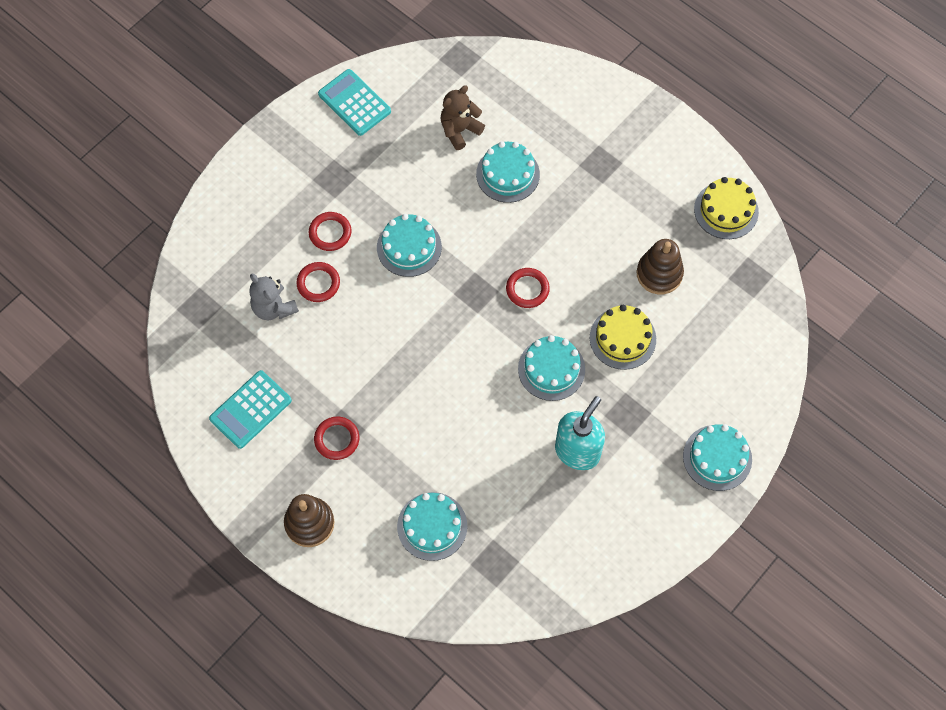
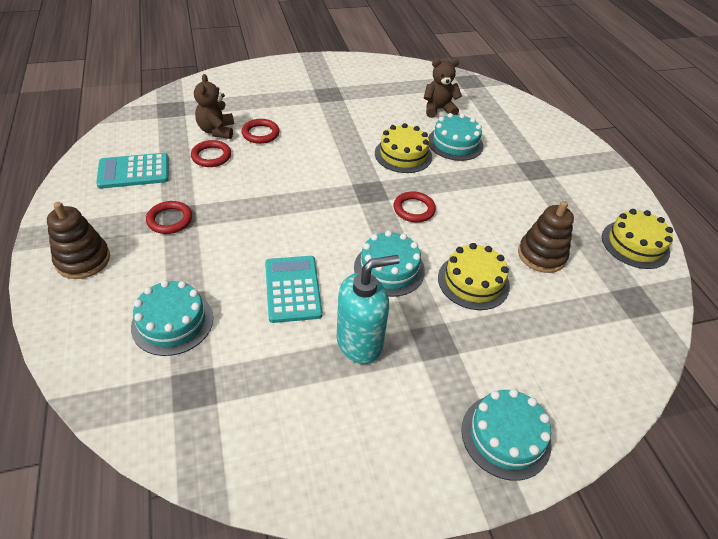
camera: 30 degrees right, 20 degrees down
grey teddy bear [249,274,299,320] -> brown teddy bear [194,74,234,139]
red ring [309,212,351,251] -> red ring moved to [191,140,231,167]
turquoise calculator [318,69,391,136] -> turquoise calculator moved to [265,256,322,323]
turquoise cake [377,214,442,277] -> none
none -> yellow cake [375,123,432,173]

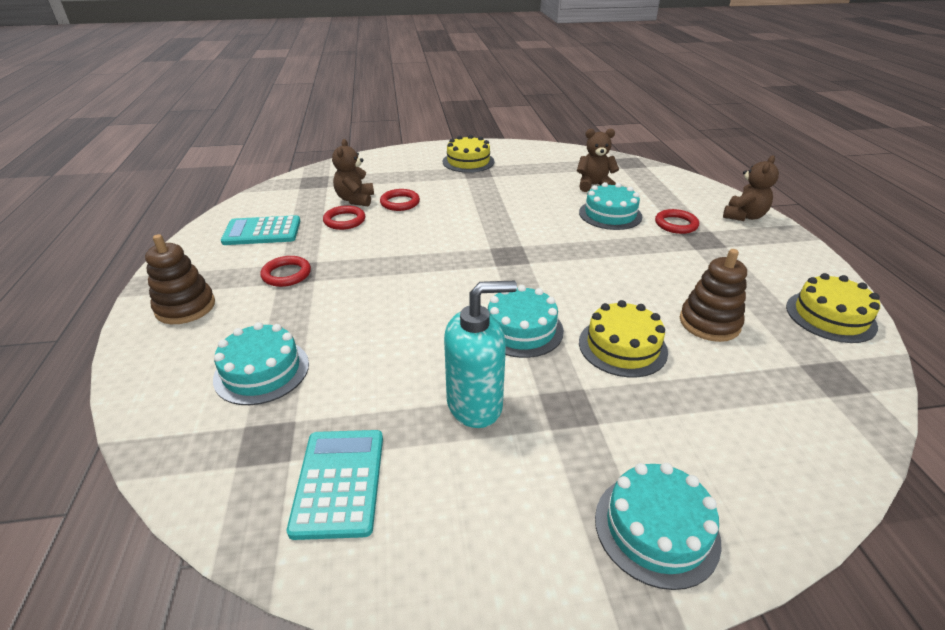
camera: 10 degrees right, 10 degrees down
turquoise calculator [265,256,322,323] -> turquoise calculator moved to [287,430,383,540]
yellow cake [375,123,432,173] -> yellow cake moved to [443,135,495,173]
red ring [394,191,436,222] -> red ring moved to [655,209,699,234]
none -> brown teddy bear [723,155,779,221]

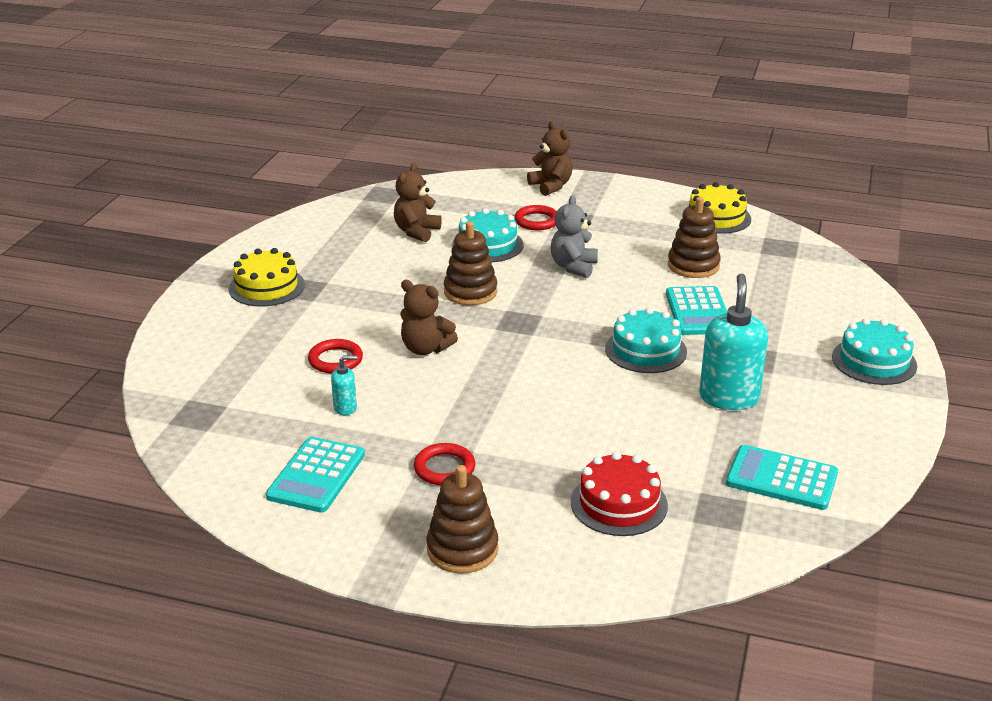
camera: 65 degrees left, 5 degrees down
turquoise cake [213,322,309,405] -> red cake [571,452,668,536]
red ring [323,205,365,230] -> turquoise soap dispenser [331,355,357,416]
brown teddy bear [332,139,374,206] -> brown teddy bear moved to [400,280,458,355]
yellow cake [579,300,668,377] -> turquoise calculator [666,286,727,335]
none -> brown stacking toy [444,221,497,305]
none -> grey teddy bear [550,196,598,278]

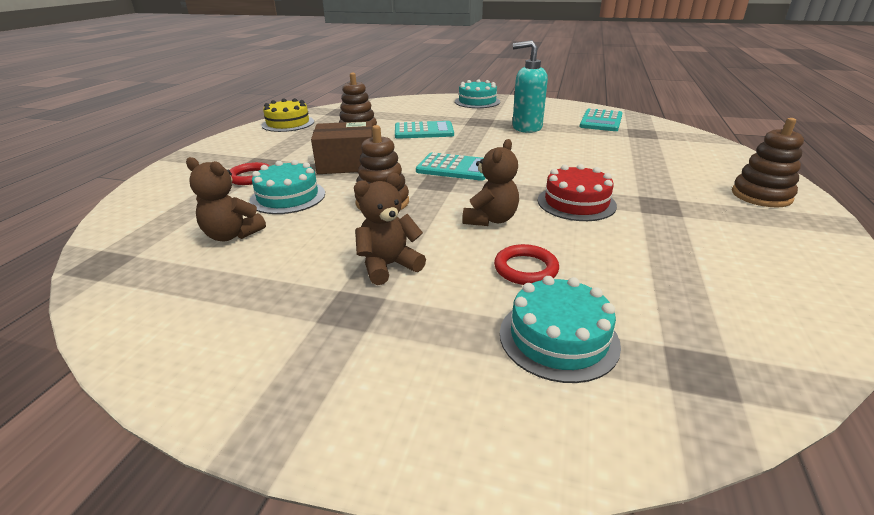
camera: 90 degrees left, 0 degrees up
yellow cake [229,248,305,307] -> none
turquoise calculator [266,437,365,513] -> turquoise calculator moved to [416,152,486,181]
turquoise soap dispenser [331,355,357,416] -> none
red ring [414,443,475,485] -> none
brown teddy bear [527,121,573,196] -> brown teddy bear moved to [354,173,426,285]
grey teddy bear [550,196,598,278] -> brown box [311,121,373,174]
red cake [571,452,668,536] -> red cake moved to [538,164,617,221]
turquoise cake [605,307,687,373] -> turquoise cake moved to [500,276,621,383]

